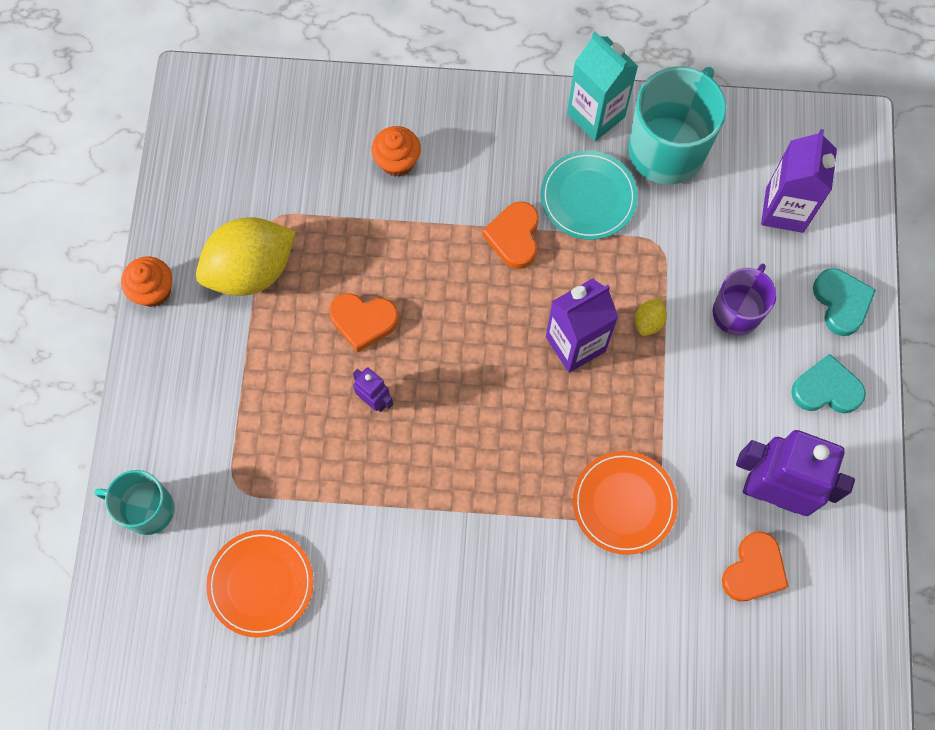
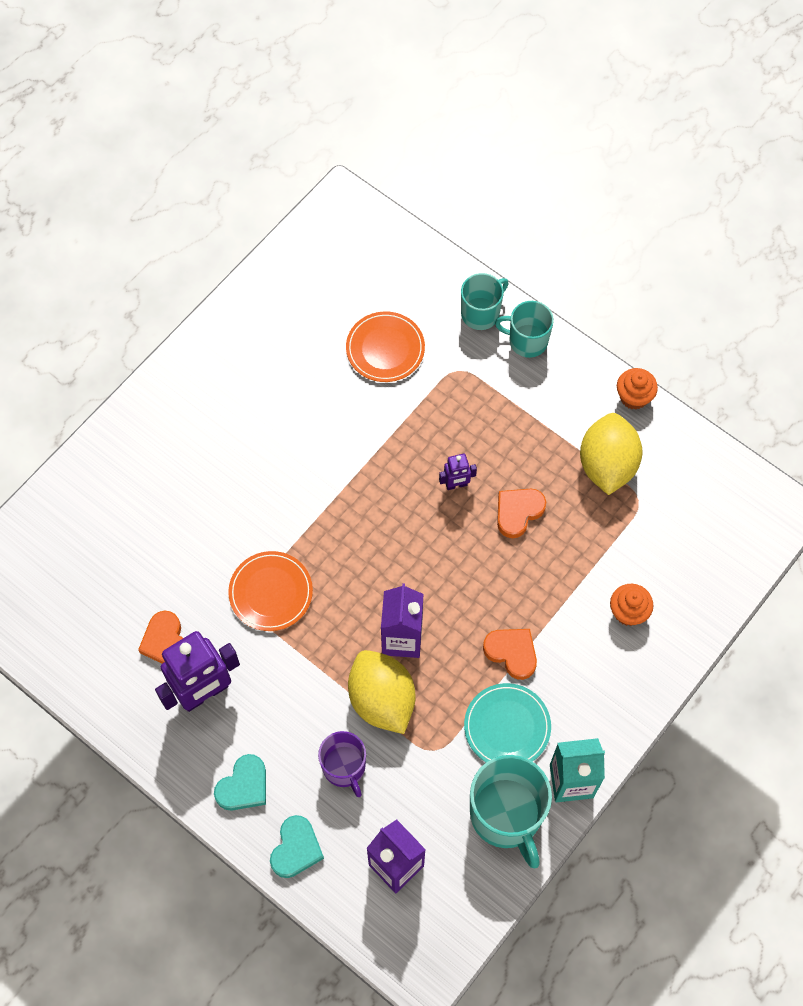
camera: 125 degrees right, 5 degrees down
yellow lemon [635,298,667,336] -> yellow lemon [348,650,415,734], size x2.44
turquoise heart [813,268,876,336] -> turquoise heart turned 90 degrees counterclockwise [270,815,324,878]
none -> turquoise mug [495,301,554,358]

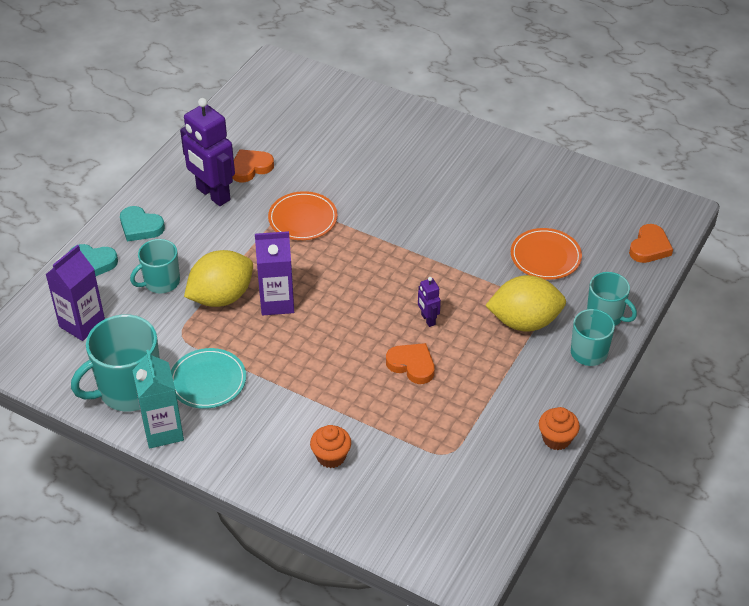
camera: 80 degrees right, 20 degrees down
purple mug [318,731,366,797] -> turquoise mug [130,239,180,294]
orange heart [483,629,537,680] -> orange heart moved to [629,224,673,263]
yellow lemon [580,413,642,495] -> yellow lemon moved to [485,275,566,332]

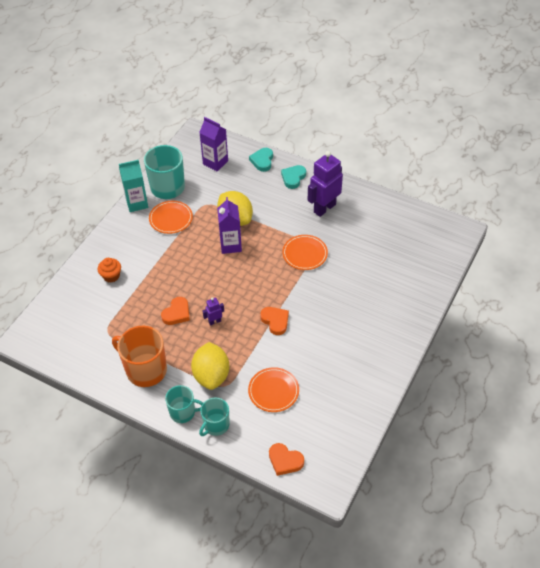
camera: 90 degrees right, 5 degrees up
turquoise mug [130,239,180,294] -> none
turquoise plate [171,348,246,409] -> orange plate [149,201,193,234]
orange heart [232,149,274,182] -> orange heart moved to [260,307,289,335]
orange cupcake [539,407,580,450] -> none
none -> orange mug [112,326,167,387]

